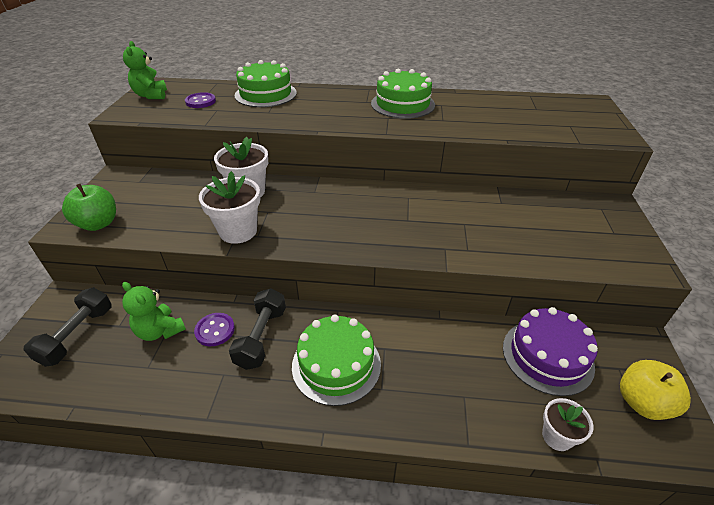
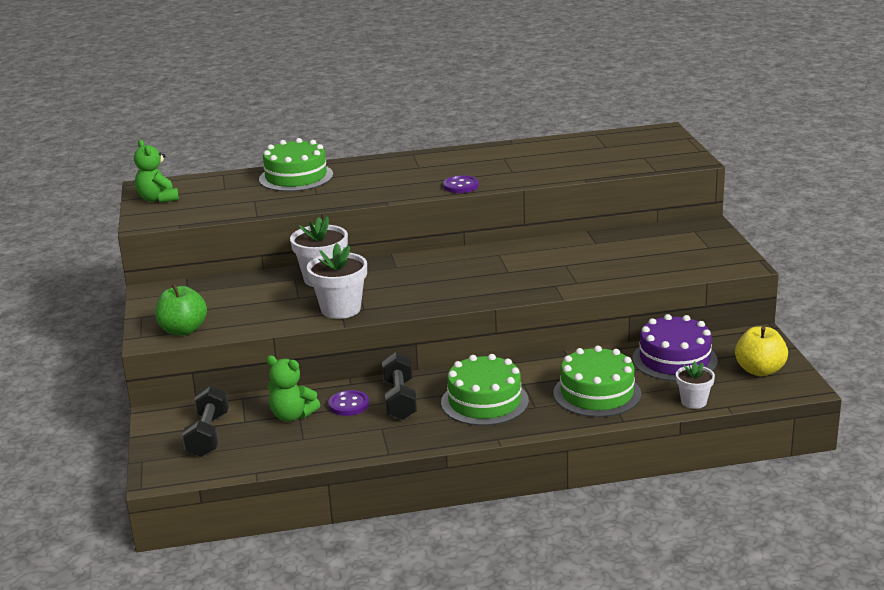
camera: 15 degrees left, 15 degrees down
purple button [185,92,216,108] -> purple button moved to [443,175,479,193]
green cake [371,69,435,119] -> green cake moved to [553,346,641,417]

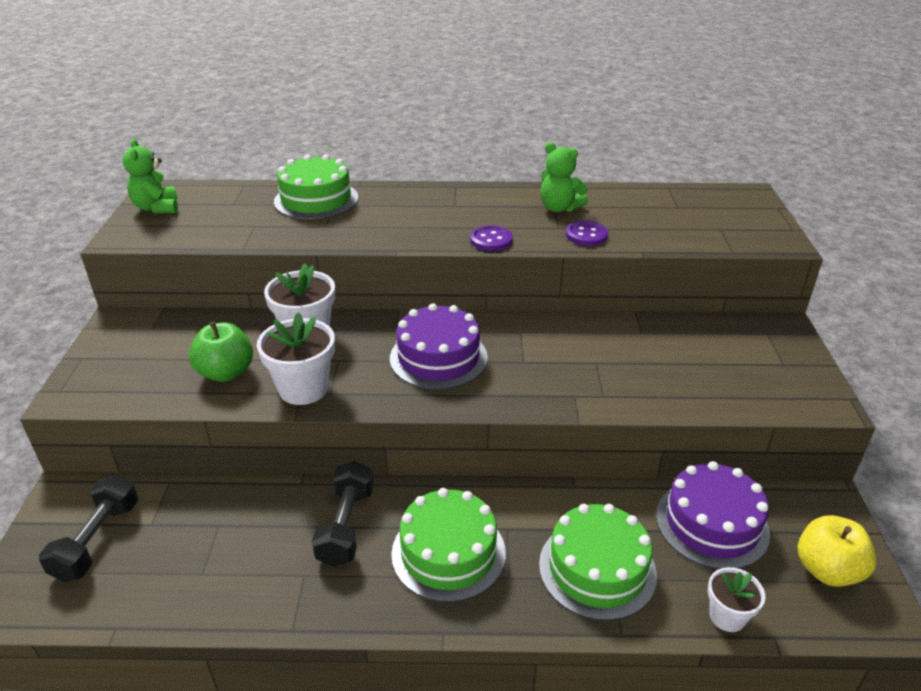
camera: 10 degrees right, 10 degrees up
green apple [155,284,207,336] -> green apple moved to [189,322,253,382]
green teddy bear [266,356,320,421] -> green teddy bear moved to [540,142,588,212]
purple button [328,390,369,416] -> purple button moved to [566,221,608,246]
none -> purple cake [390,303,488,390]

